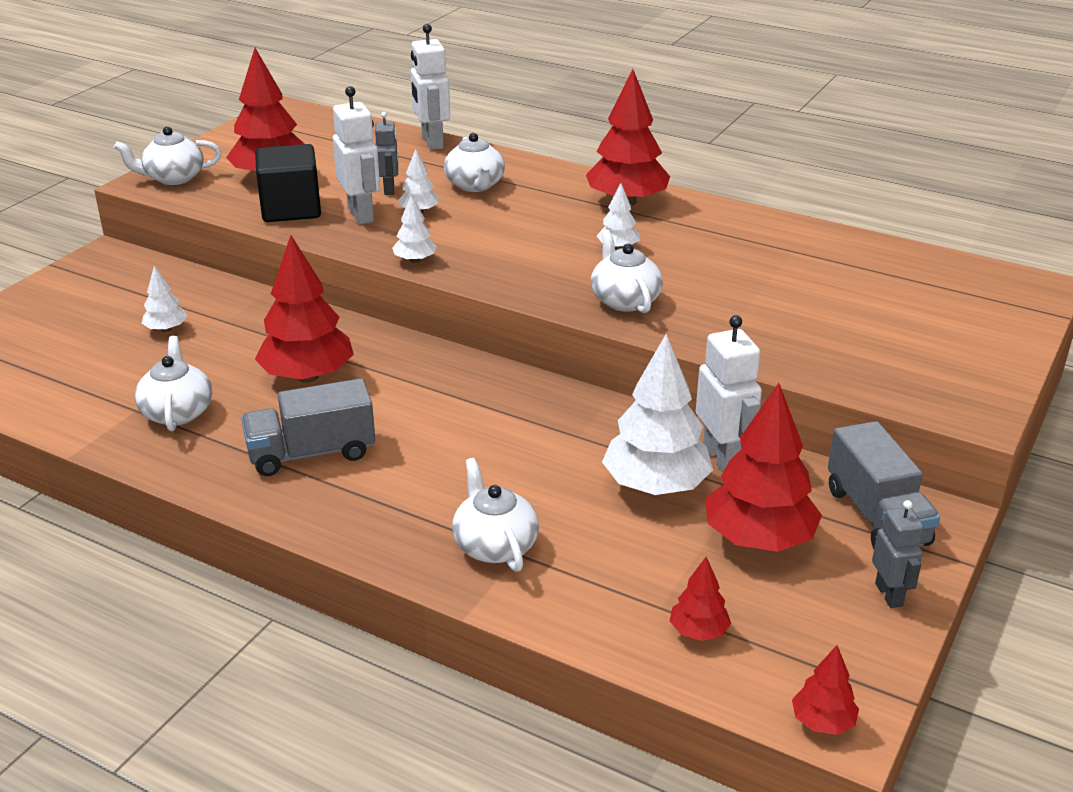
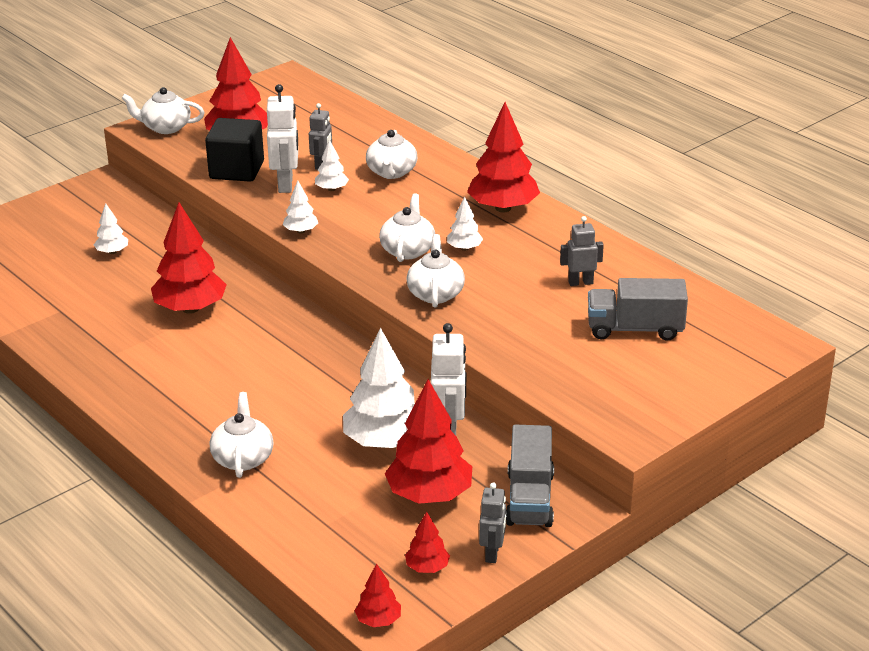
camera: 20 degrees right, 0 degrees up
white teapot [135,336,212,431] -> white teapot moved to [379,193,435,262]
grey truck [241,378,375,476] -> grey truck moved to [588,278,688,341]
white robot [411,24,450,150] -> none
red tree [670,557,731,641] -> red tree moved to [405,511,450,573]
none -> grey robot [560,216,604,286]

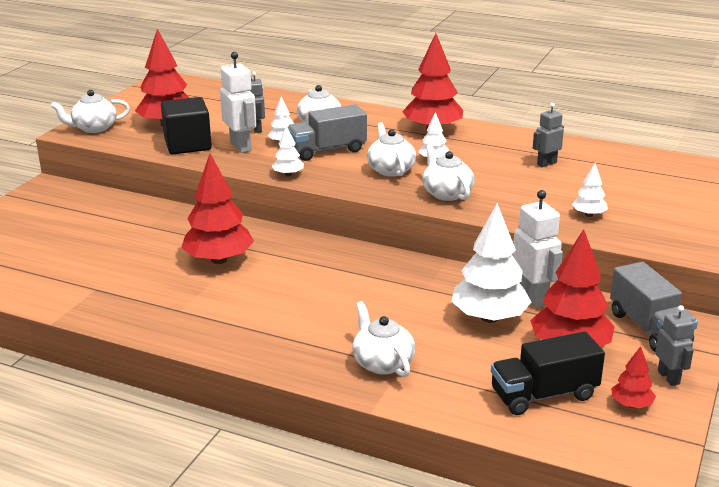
camera: 25 degrees left, 5 degrees down
white tree [94,203,128,254] -> white tree moved to [572,163,608,217]
red tree [355,563,401,627] -> none
grey truck [588,278,688,341] -> grey truck moved to [287,104,367,161]
none -> black truck [491,331,605,415]

